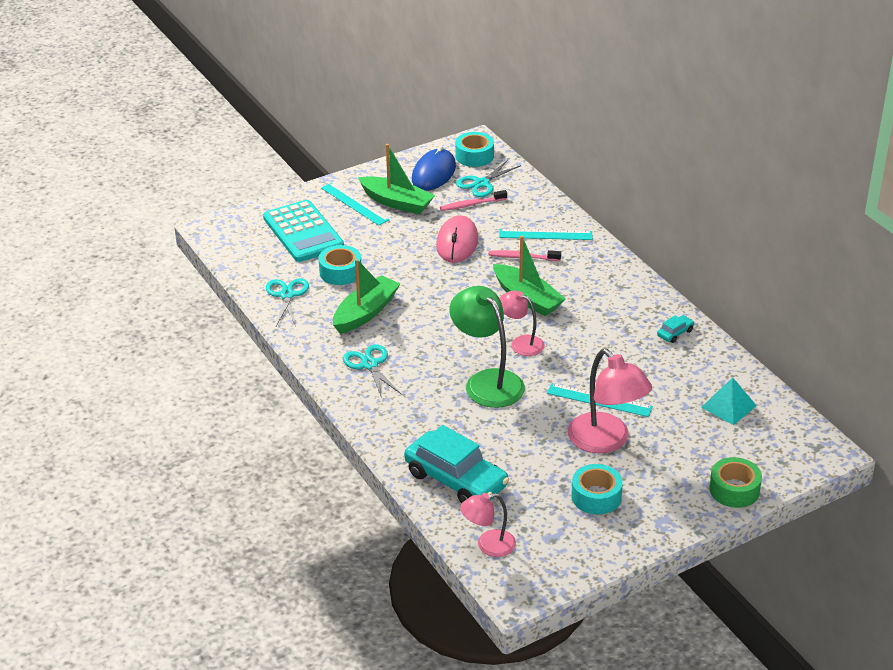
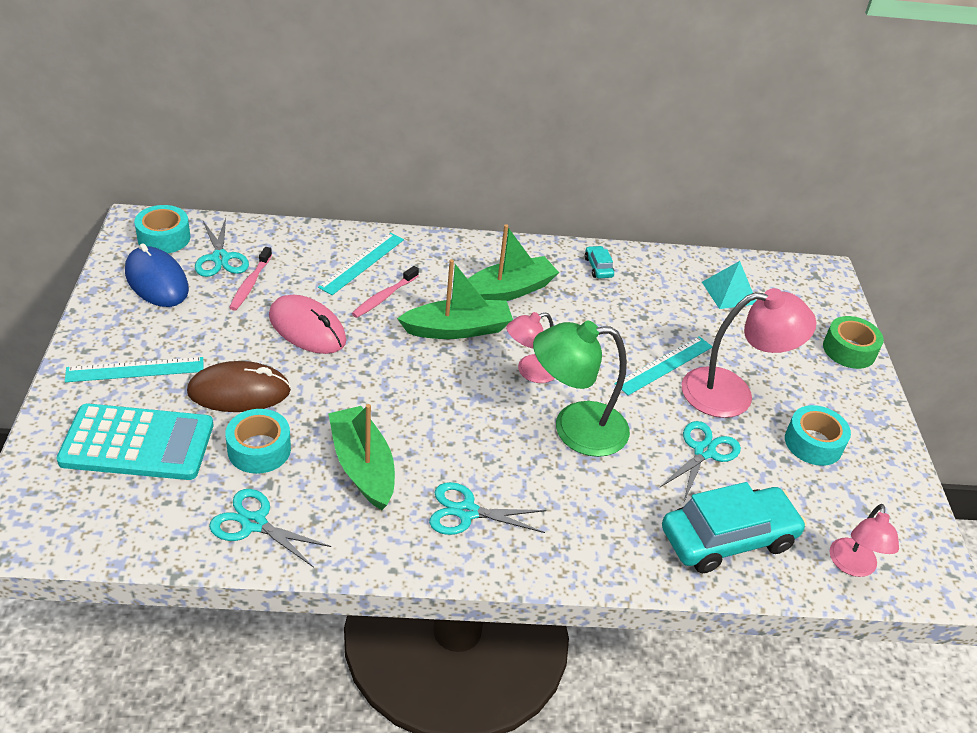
camera: 65 degrees left, 5 degrees up
green boat [358,144,435,214] -> green boat moved to [468,224,559,301]
none -> brown mouse [187,361,291,412]
none -> turquoise scissors [659,421,741,501]

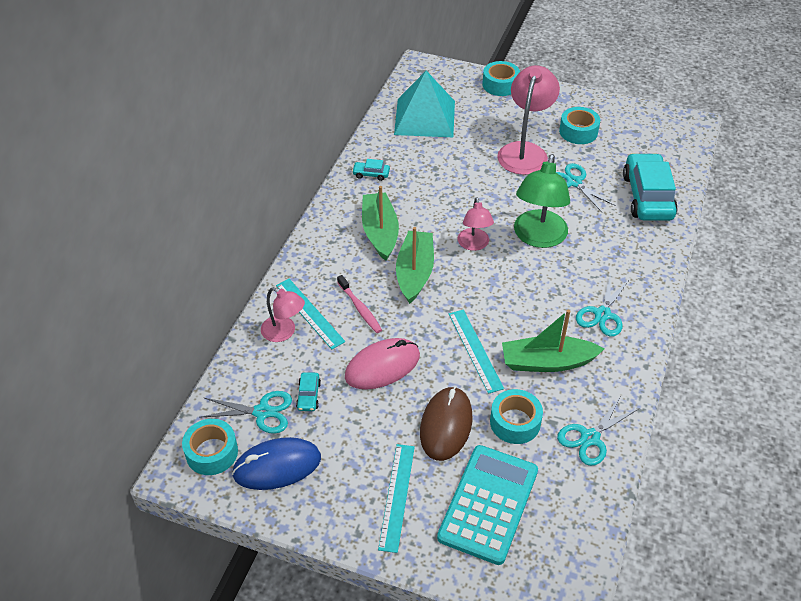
camera: 65 degrees left, 5 degrees up
pink toothbrush [229,247,272,311] -> turquoise car [296,372,321,411]
turquoise ruler [615,336,713,395] -> turquoise ruler moved to [449,310,504,394]
turquoise pyramid [702,261,756,309] -> turquoise pyramid [394,71,455,137], size x1.83
green tape [823,316,884,369] -> turquoise tape [482,61,520,96]
pink lamp [830,504,899,577] -> pink lamp moved to [261,287,305,342]

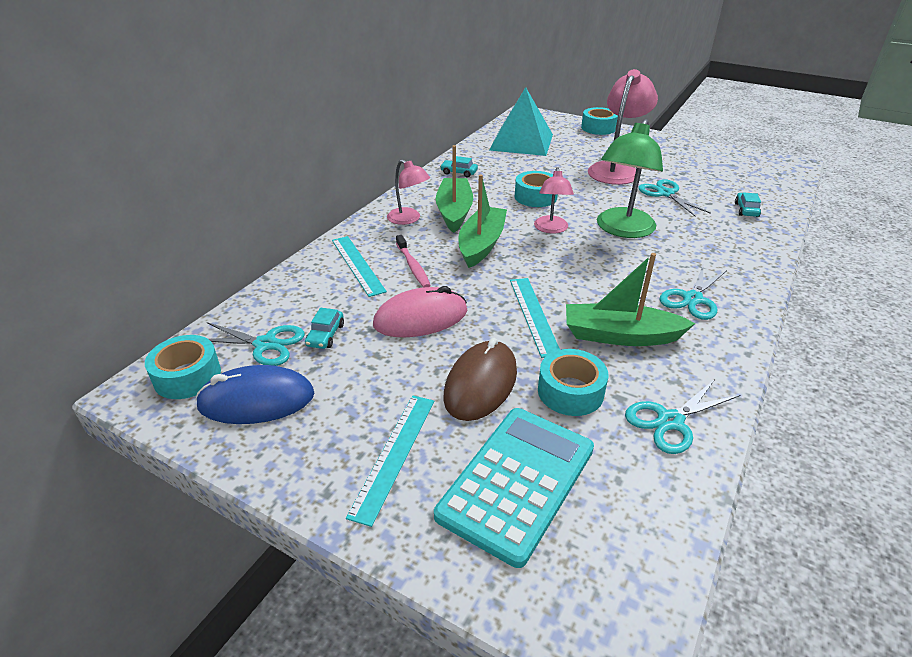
camera: 10 degrees right, 10 degrees down
pink lamp [261,287,305,342] -> pink lamp moved to [387,159,430,225]
turquoise tape [559,107,600,144] -> turquoise tape moved to [515,171,558,207]
turquoise car [623,153,678,221] -> turquoise car [735,192,761,217], size x0.42

